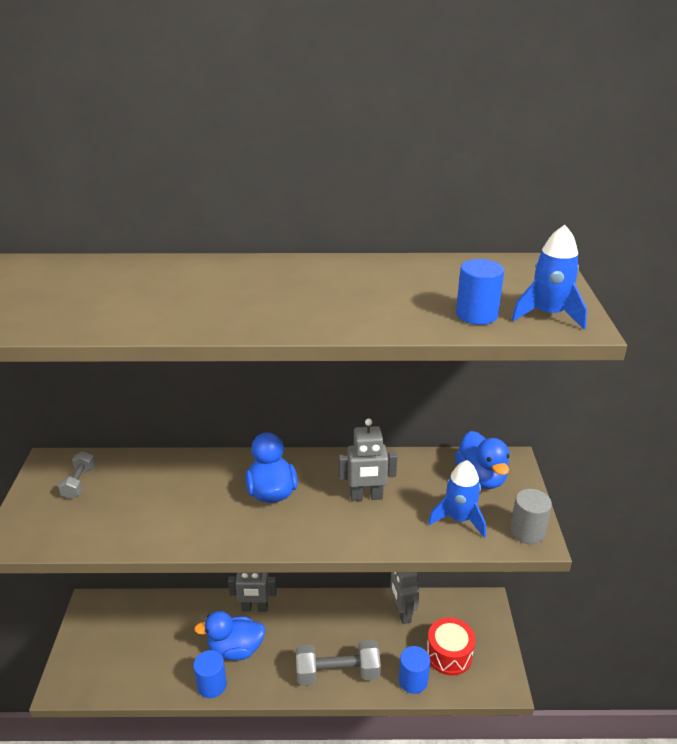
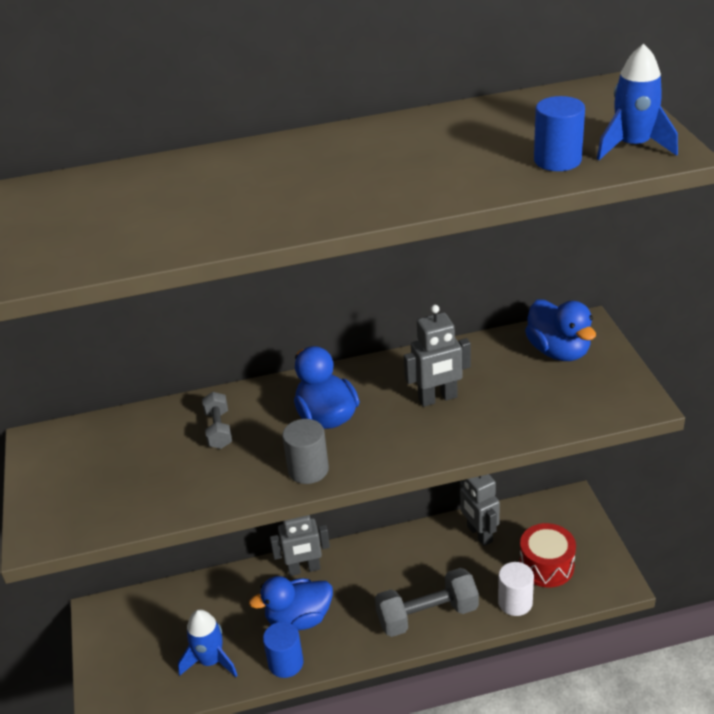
camera: 10 degrees left, 5 degrees up
grey dumbbell [58,451,95,499] -> grey dumbbell moved to [202,392,232,449]
blue cylinder [399,646,430,694] -> white cylinder [498,562,534,616]
blue rocket [428,460,486,538] -> blue rocket moved to [178,609,238,677]
grey cylinder [510,489,552,544] -> grey cylinder moved to [282,419,329,484]

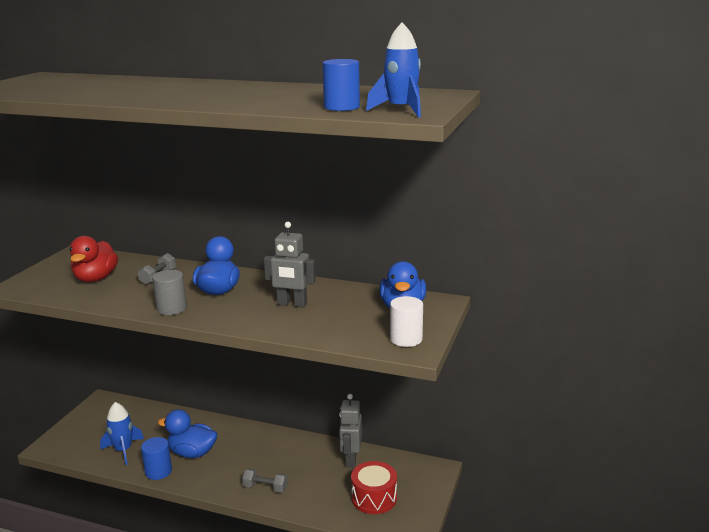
camera: 30 degrees right, 15 degrees down
grey robot [270,515,330,576] -> none
grey dumbbell [375,568,479,637] -> grey dumbbell [242,468,288,493], size x0.55
white cylinder [498,562,534,616] -> white cylinder moved to [390,296,423,347]
none -> red duck [70,236,118,282]

